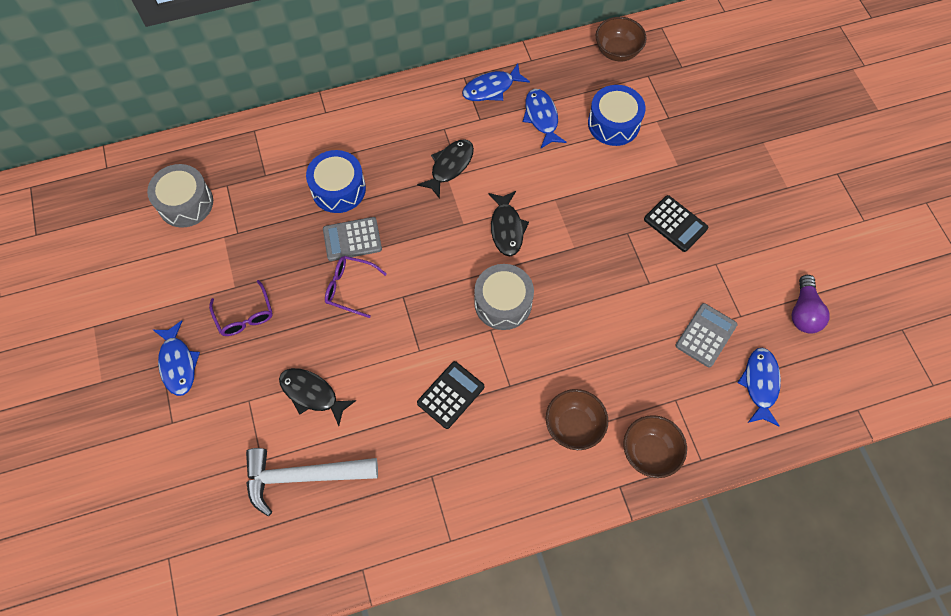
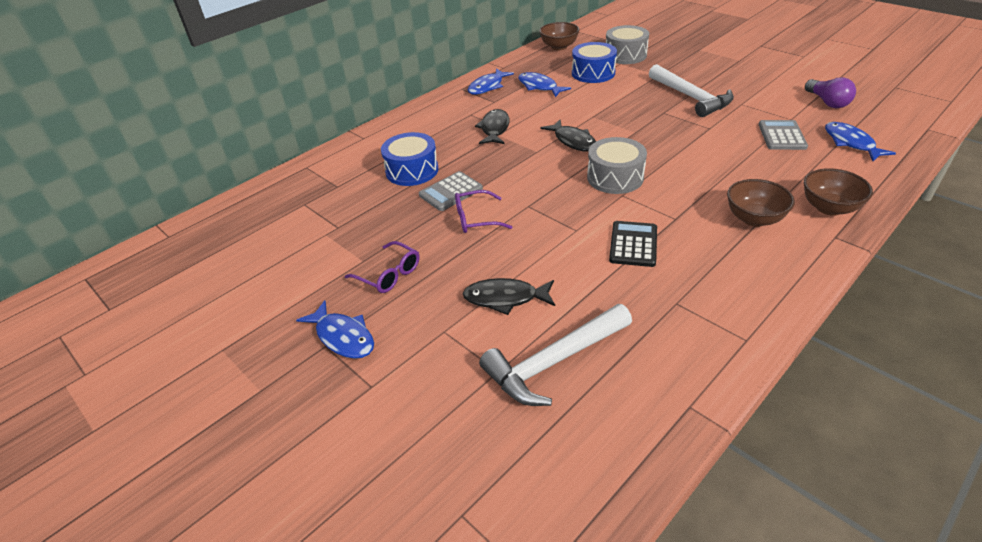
camera: 25 degrees left, 25 degrees down
grey drum [147,164,213,227] -> grey drum moved to [606,25,649,64]
black calculator [644,195,708,252] -> white hammer [649,64,734,117]

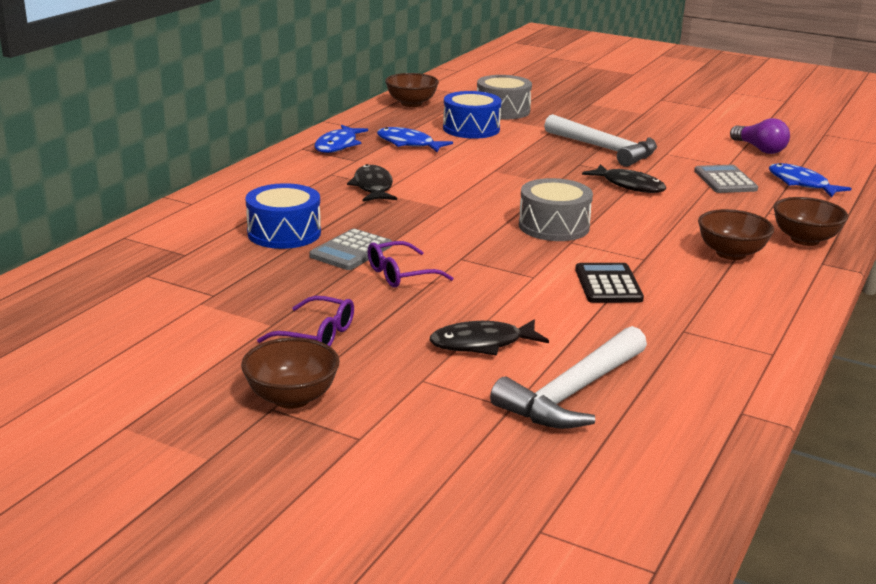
camera: 20 degrees left, 15 degrees down
blue fish [296,300,374,359] -> brown bowl [241,337,340,409]
black fish [541,120,596,152] -> black fish moved to [582,164,667,193]

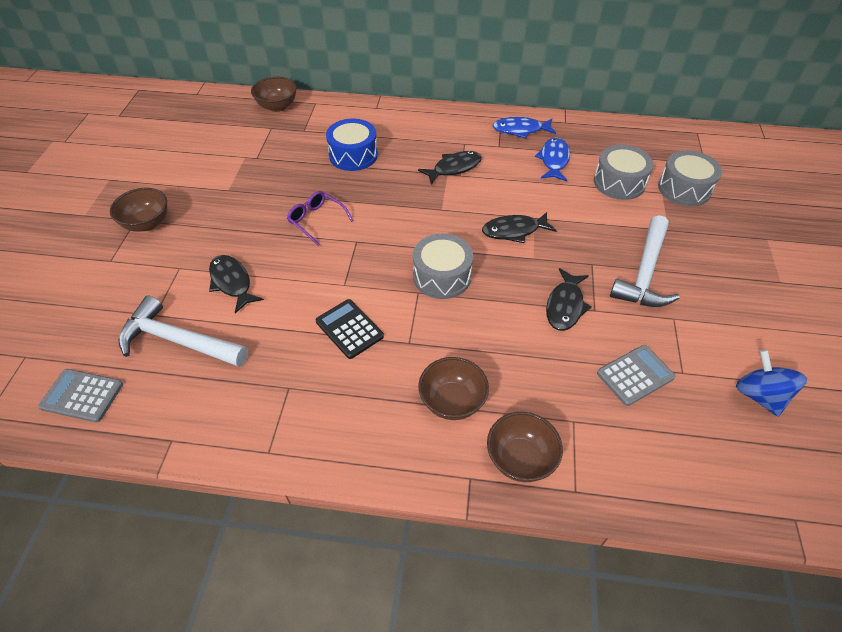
camera: 70 degrees right, 25 degrees up
purple glasses [257,296,354,346] -> none
grey calculator [309,228,392,270] -> grey calculator moved to [38,369,123,422]
brown bowl [385,73,439,107] -> brown bowl moved to [251,77,297,112]
blue drum [443,91,501,139] -> grey drum [594,145,654,200]
black calculator [575,263,644,303] -> black calculator turned 105 degrees counterclockwise [316,299,384,359]
purple light bulb [730,118,790,154] -> blue spinning top [736,350,807,416]
blue fish [769,163,852,197] -> none
none -> black fish [482,212,557,243]

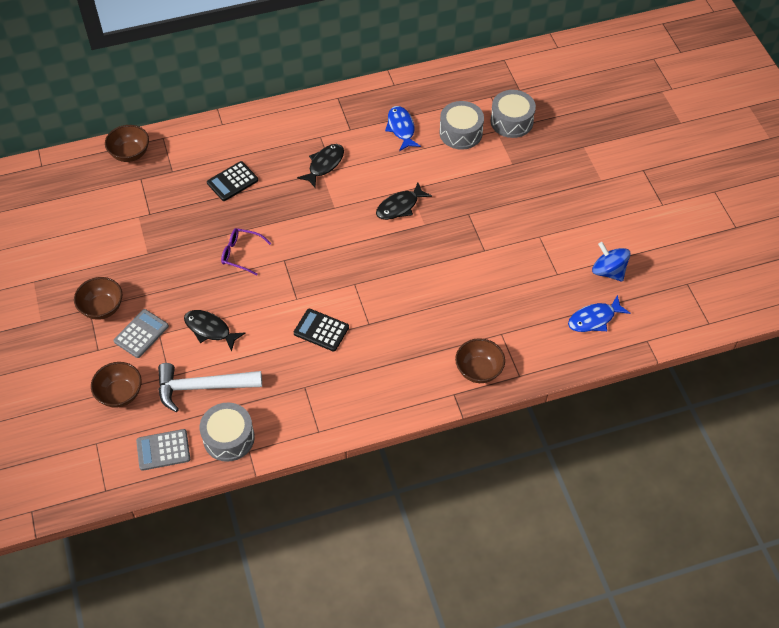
camera: 25 degrees left, 5 degrees up
blue drum [326,119,378,171] -> black calculator [207,161,258,201]
grey drum [413,234,473,299] -> grey drum moved to [200,403,255,462]
brown bowl [418,357,489,420] -> brown bowl moved to [91,362,142,408]
blue fish [493,117,556,139] -> blue fish moved to [568,295,630,332]
black fish [546,268,591,331] -> none
grey calculator [597,345,675,406] -> grey calculator moved to [114,309,169,358]
white hammer [610,215,680,307] -> none

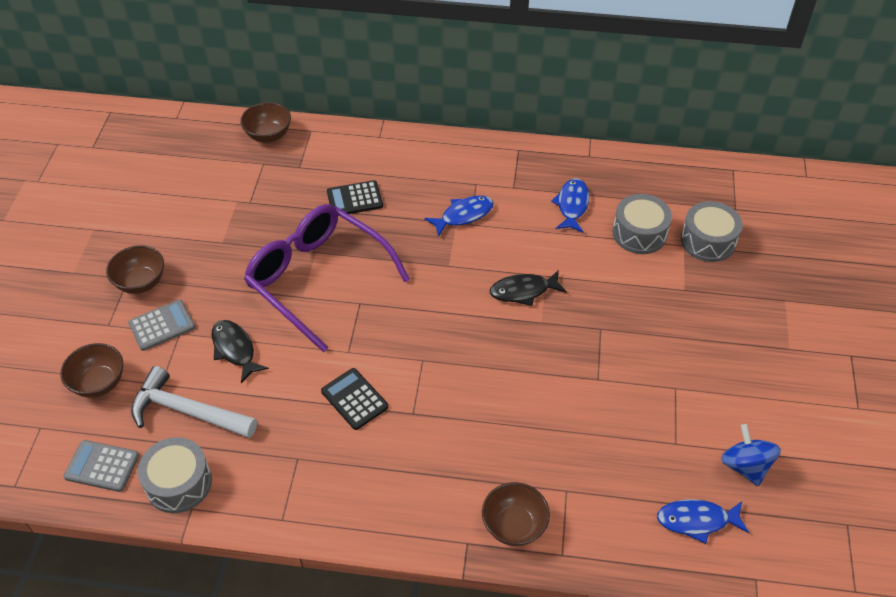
camera: 25 degrees right, 5 degrees down
purple glasses [221,228,271,275] -> purple glasses [244,204,410,353], size x2.40
black fish [297,144,344,188] -> blue fish [425,196,494,237]

